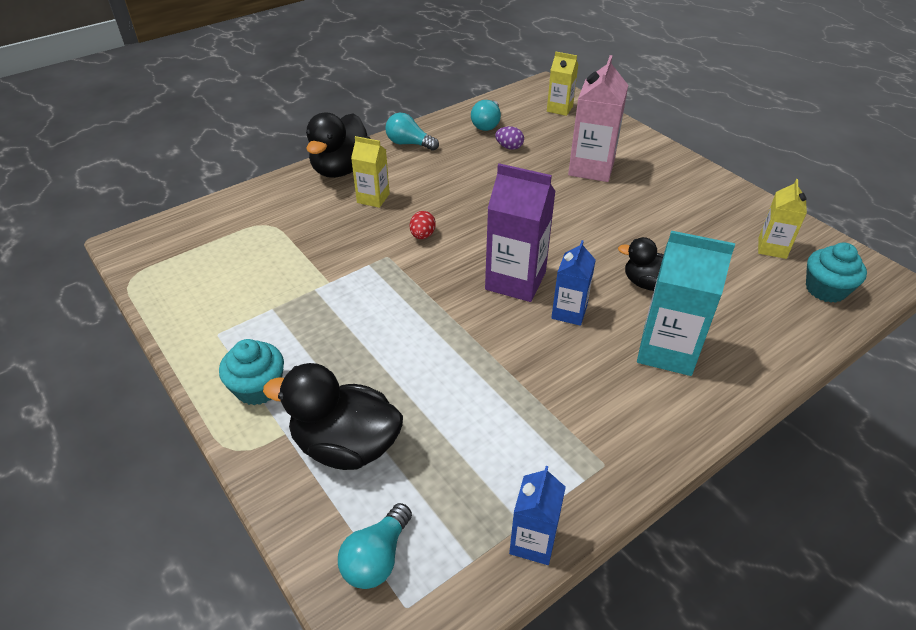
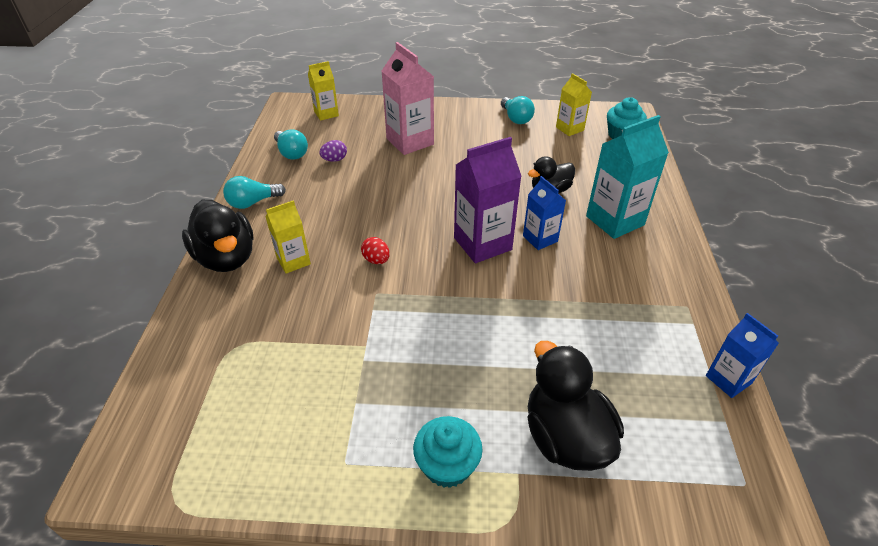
camera: 50 degrees left, 0 degrees up
black duck [263,363,403,470] -> black duck turned 105 degrees clockwise [528,341,624,471]
turquoise light bulb [338,503,412,589] -> turquoise light bulb moved to [501,96,535,124]

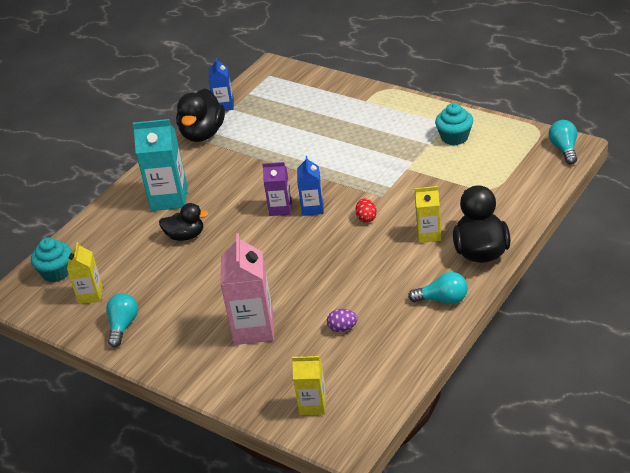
camera: 145 degrees left, 5 degrees down
turquoise light bulb [274,129,308,160] -> turquoise light bulb moved to [549,120,577,164]
turquoise cupcake [413,416,483,488] -> turquoise cupcake moved to [435,103,473,145]
purple carton [454,137,522,263] -> purple carton [262,162,292,216], size x0.59
blue carton [523,176,566,250] -> blue carton moved to [297,156,324,216]
black duck [528,341,624,471] -> black duck moved to [176,88,225,142]

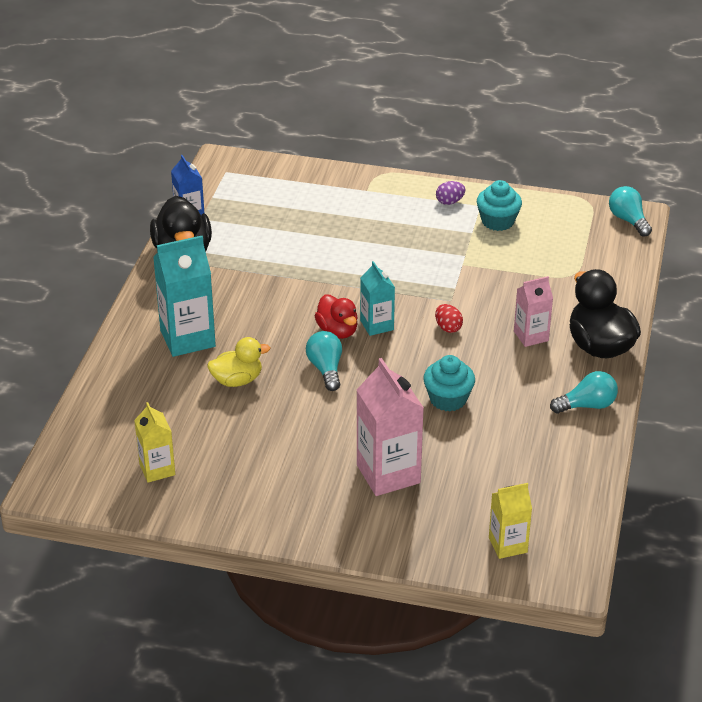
camera: 25 degrees left, 0 degrees up
turquoise cupcake [31,238,72,282] -> turquoise cupcake moved to [423,355,475,412]
turquoise light bulb [106,293,138,347] -> turquoise light bulb moved to [306,331,342,391]
black duck [159,203,209,241] -> yellow duck [207,337,270,387]
purple carton [262,162,292,216] -> red duck [315,294,358,339]
blue carton [297,156,324,216] -> turquoise carton [360,261,395,336]
purple egg [327,309,358,332] -> purple egg moved to [436,181,466,205]
yellow carton [415,186,441,243] -> pink carton [514,276,553,347]

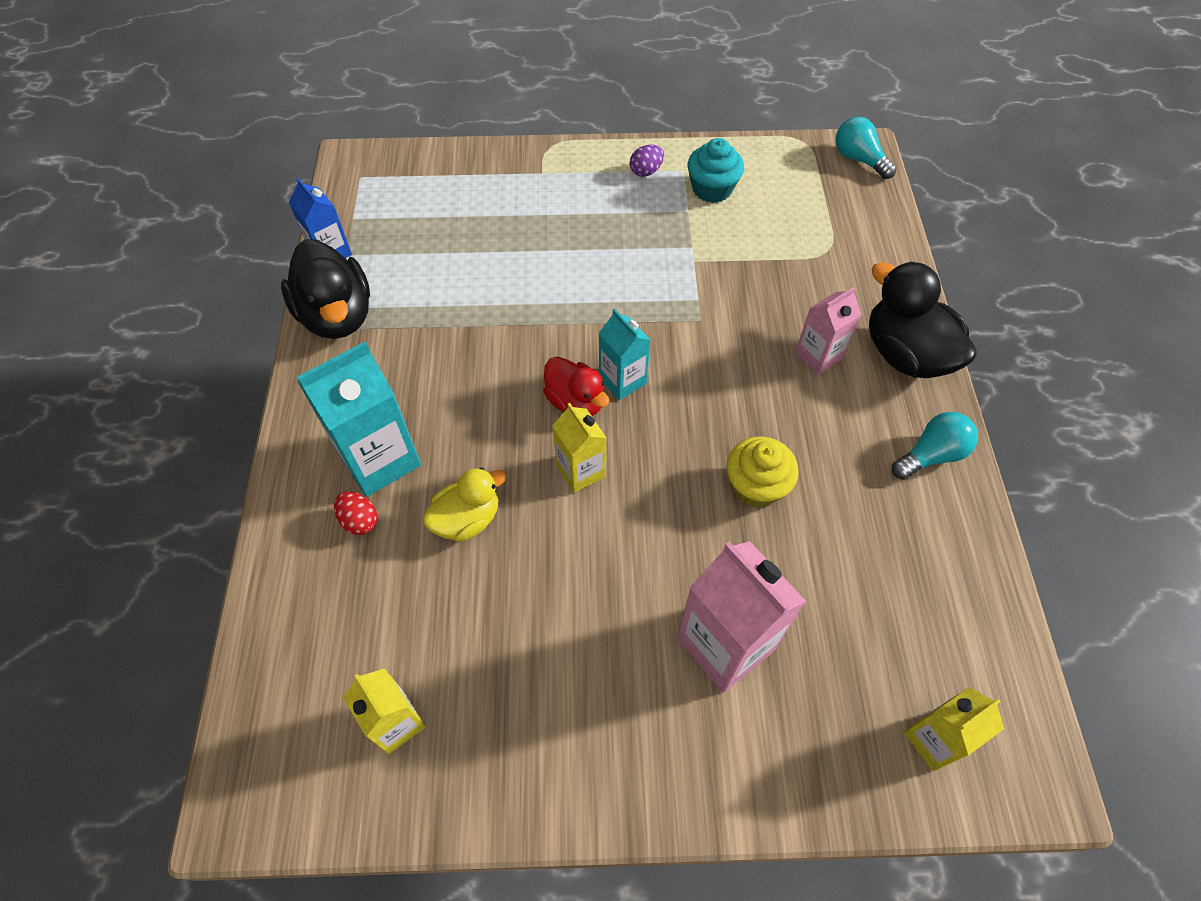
camera: 15 degrees left, 20 degrees up
turquoise light bulb [306,331,342,391] -> yellow carton [552,403,606,493]
turquoise cupcake [423,355,475,412] -> yellow cupcake [726,437,799,508]
red egg [435,304,463,333] -> red egg moved to [334,492,378,535]

